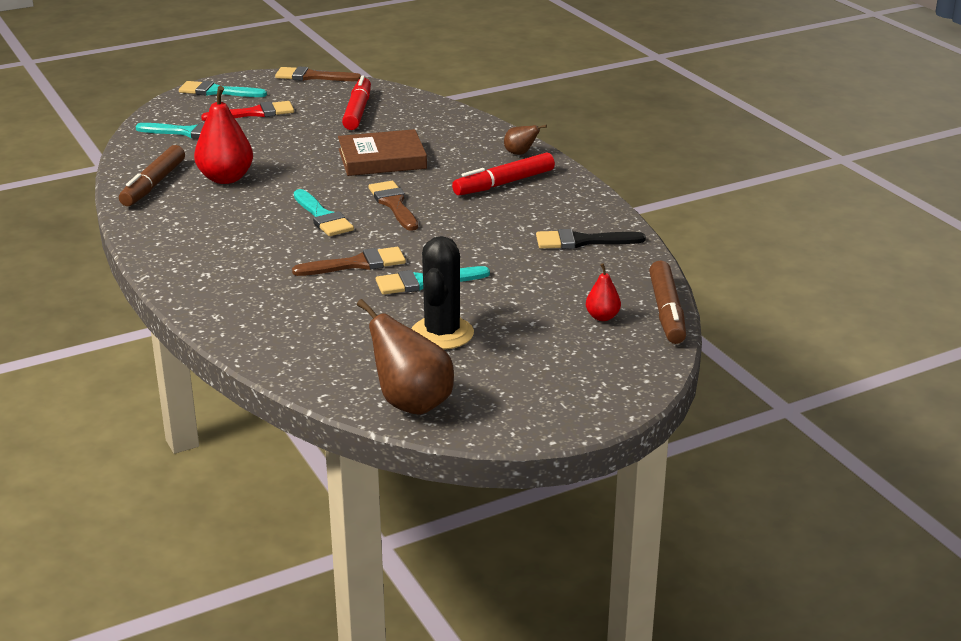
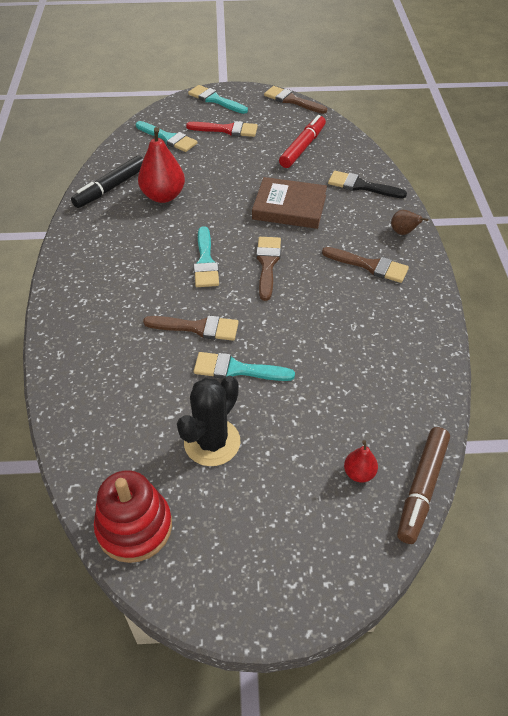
camera: 25 degrees right, 20 degrees up
brown marker [119,145,185,206] -> black marker [71,156,143,208]
brown pear [357,299,454,415] -> red stacking toy [94,470,172,563]
red marker [452,152,555,196] -> brown brush [322,247,409,283]
black brush [536,229,646,249] -> black brush moved to [328,171,407,198]

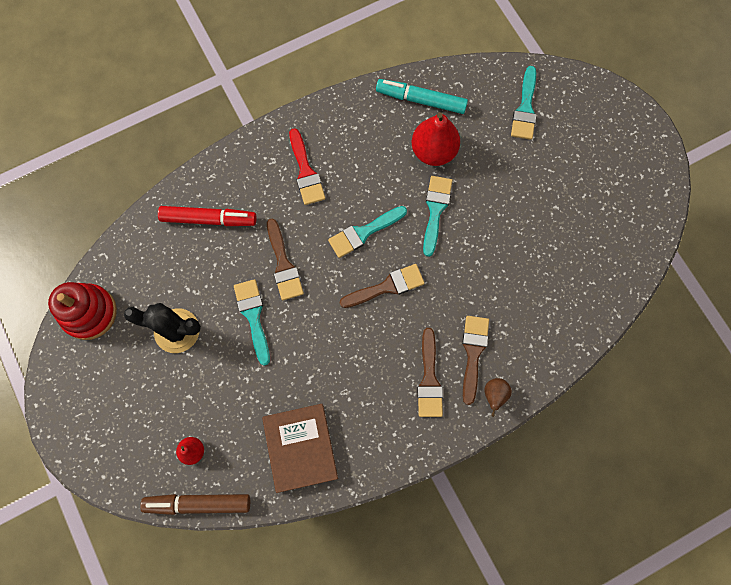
camera: 65 degrees right, 25 degrees up
black marker [71,156,143,208] -> turquoise marker [376,79,468,114]
red brush [186,121,258,137] -> red brush moved to [289,128,325,205]
turquoise brush [188,85,248,114] -> turquoise brush moved to [423,176,452,257]
brown book [252,177,327,229] -> brown book moved to [262,404,338,493]
brown brush [264,86,327,114] -> brown brush moved to [462,316,489,405]
red marker [279,115,326,168] -> red marker moved to [158,206,256,226]
black brush [328,171,407,198] -> none

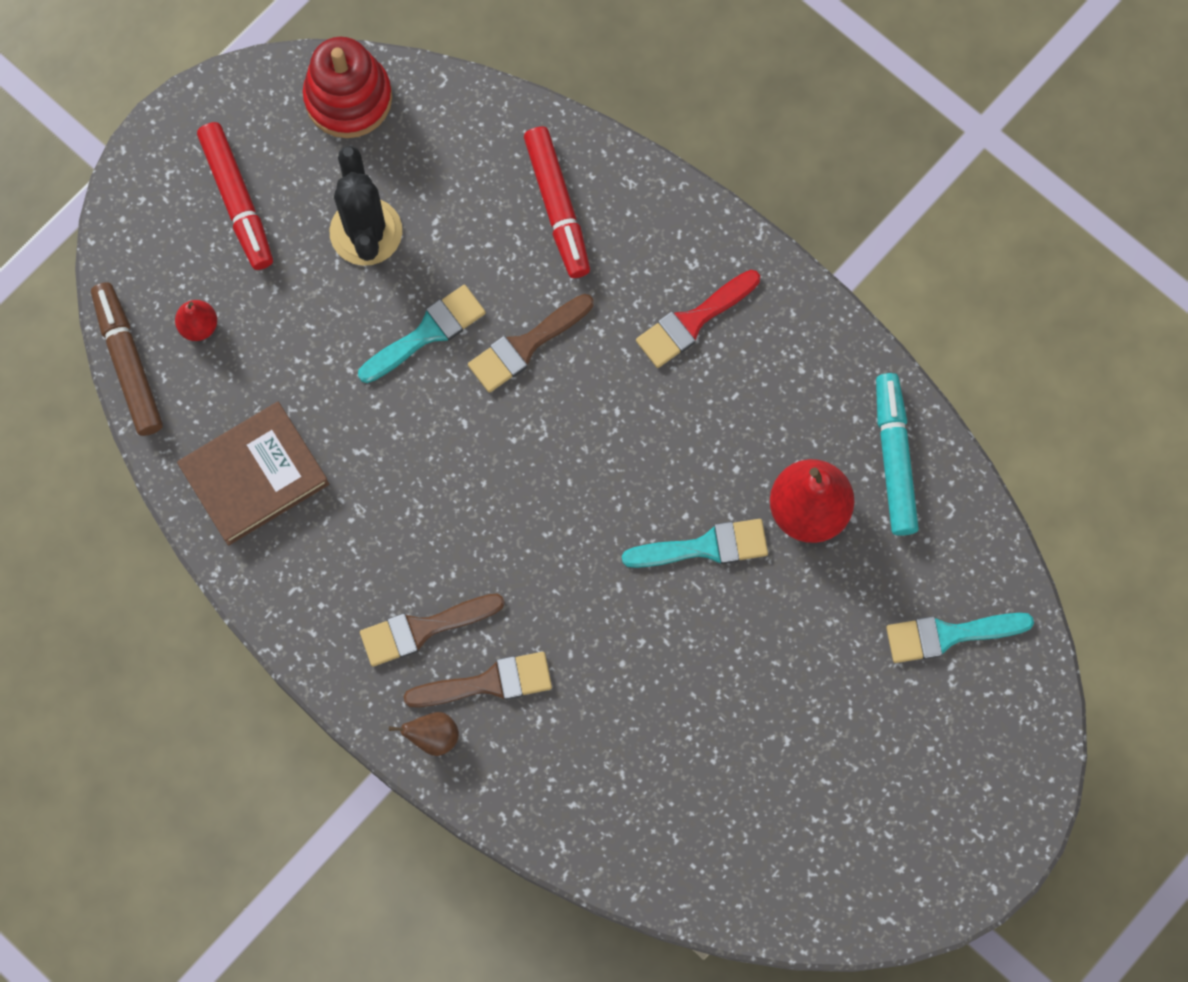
camera: 70 degrees right, 0 degrees up
turquoise brush [328,206,407,258] -> none
brown brush [340,264,425,308] -> none
none -> red marker [197,122,273,270]

